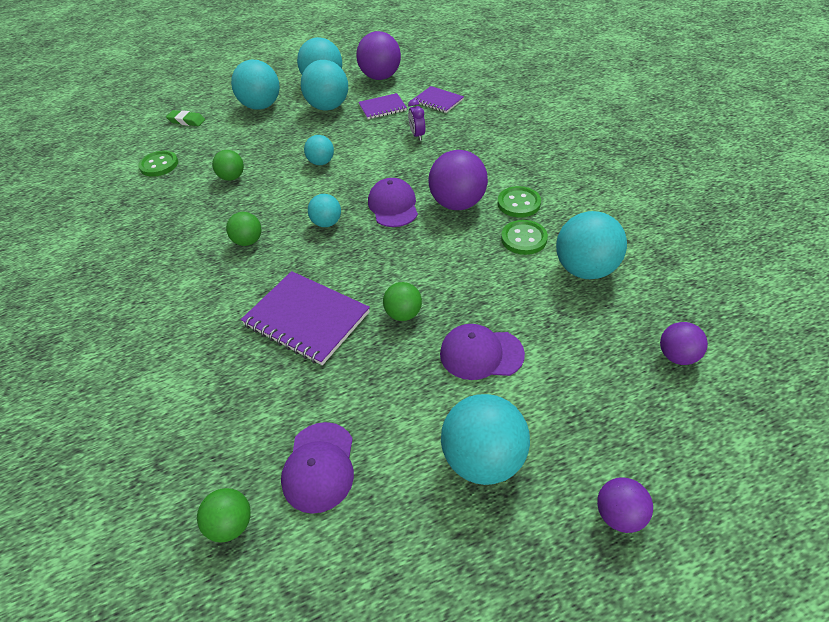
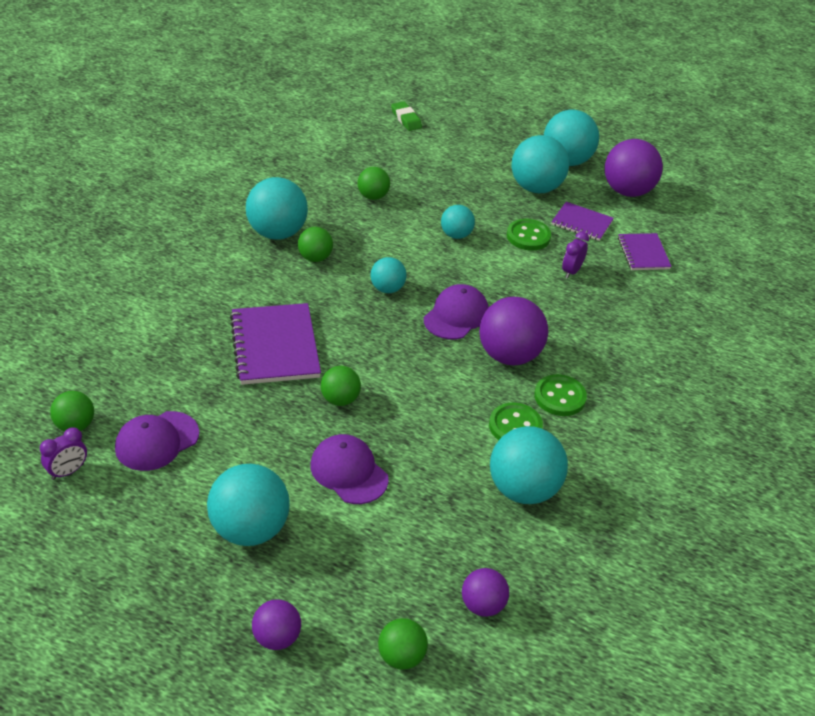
camera: 40 degrees right, 5 degrees down
green button [138,151,178,177] -> green button moved to [507,219,551,250]
turquoise ball [231,60,280,110] -> turquoise ball moved to [246,177,308,240]
none -> purple clock [40,427,87,480]
none -> green ball [378,618,428,670]

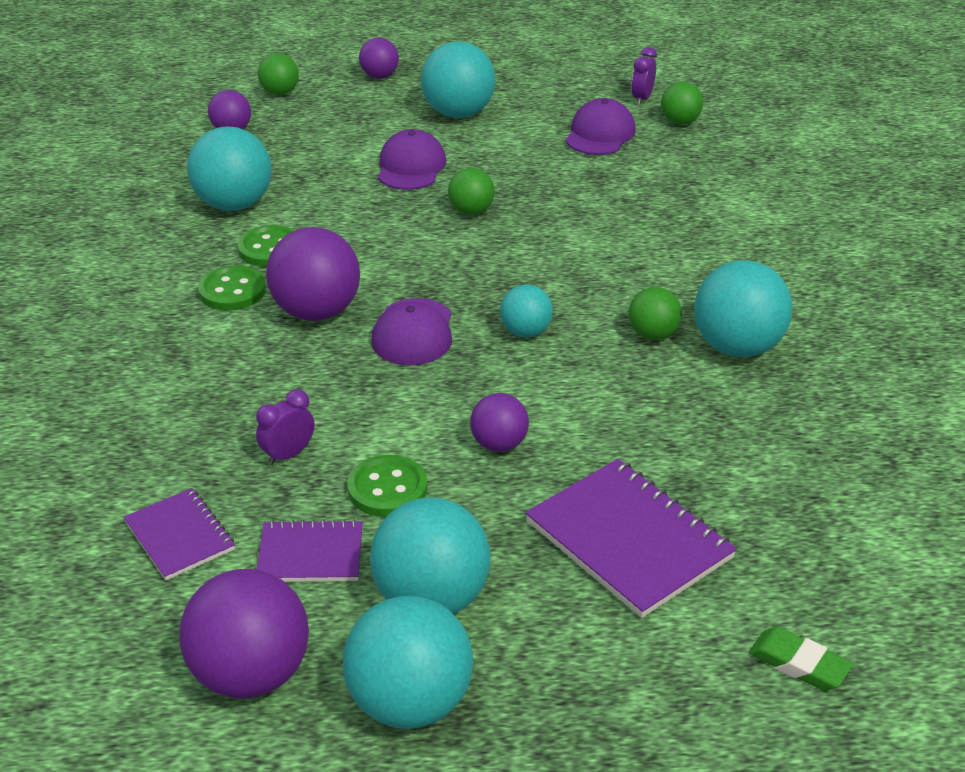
camera: 155 degrees right, 5 degrees down
purple notebook [230,303,321,385] -> purple notebook moved to [525,459,737,618]
purple cap [310,434,389,504] -> purple cap turned 105 degrees counterclockwise [378,129,446,190]
green ball [358,167,390,200] -> none
turquoise ball [441,205,475,239] -> purple ball [470,393,529,452]
purple clock [562,231,589,279] -> purple clock turned 135 degrees counterclockwise [256,389,314,465]

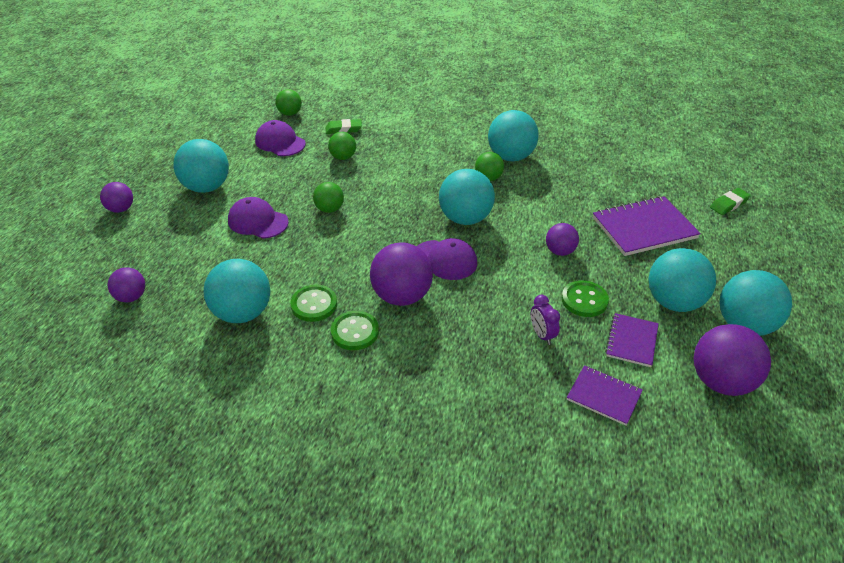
camera: 70 degrees left, 5 degrees up
purple notebook [124,488,235,580] -> purple notebook turned 45 degrees clockwise [567,365,643,426]
green ball [258,53,299,95] -> green ball moved to [328,132,356,160]
turquoise ball [500,284,553,337] -> turquoise ball [439,169,495,225], size x1.78
purple clock [631,47,657,105] -> none
none -> green eraser [326,119,362,134]

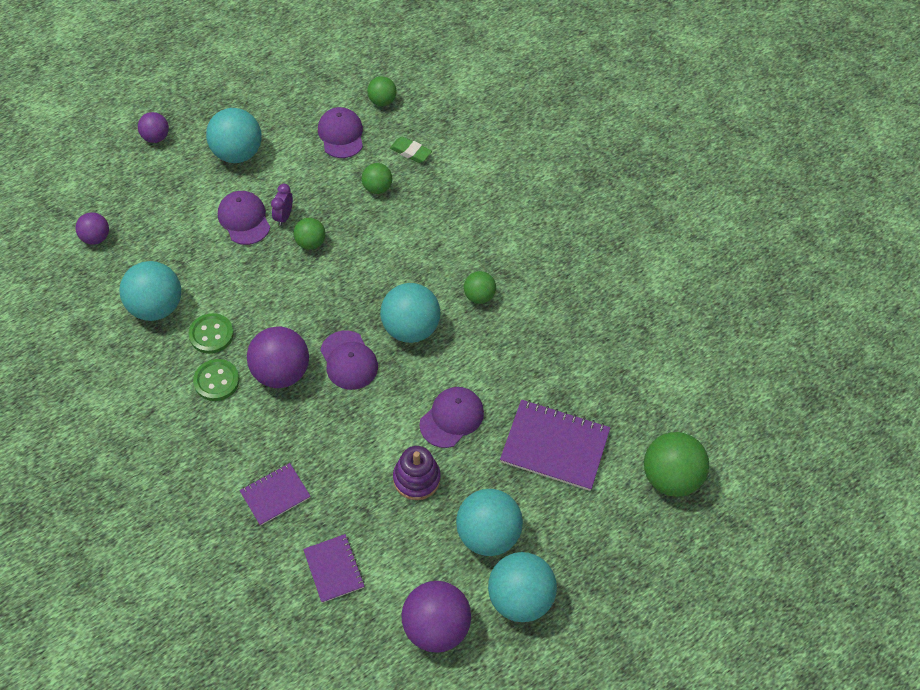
camera: 35 degrees right, 15 degrees up
turquoise ball [488,110,539,161] -> none
purple clock [531,295,560,345] -> purple clock moved to [271,184,293,226]
purple ball [546,223,579,256] -> purple cap [420,387,484,448]
green button [562,280,609,317] -> purple stacking toy [393,446,441,500]
purple notebook [605,313,659,367] -> purple notebook moved to [240,463,311,526]
green eraser [710,188,751,215] -> green ball [644,432,709,497]

